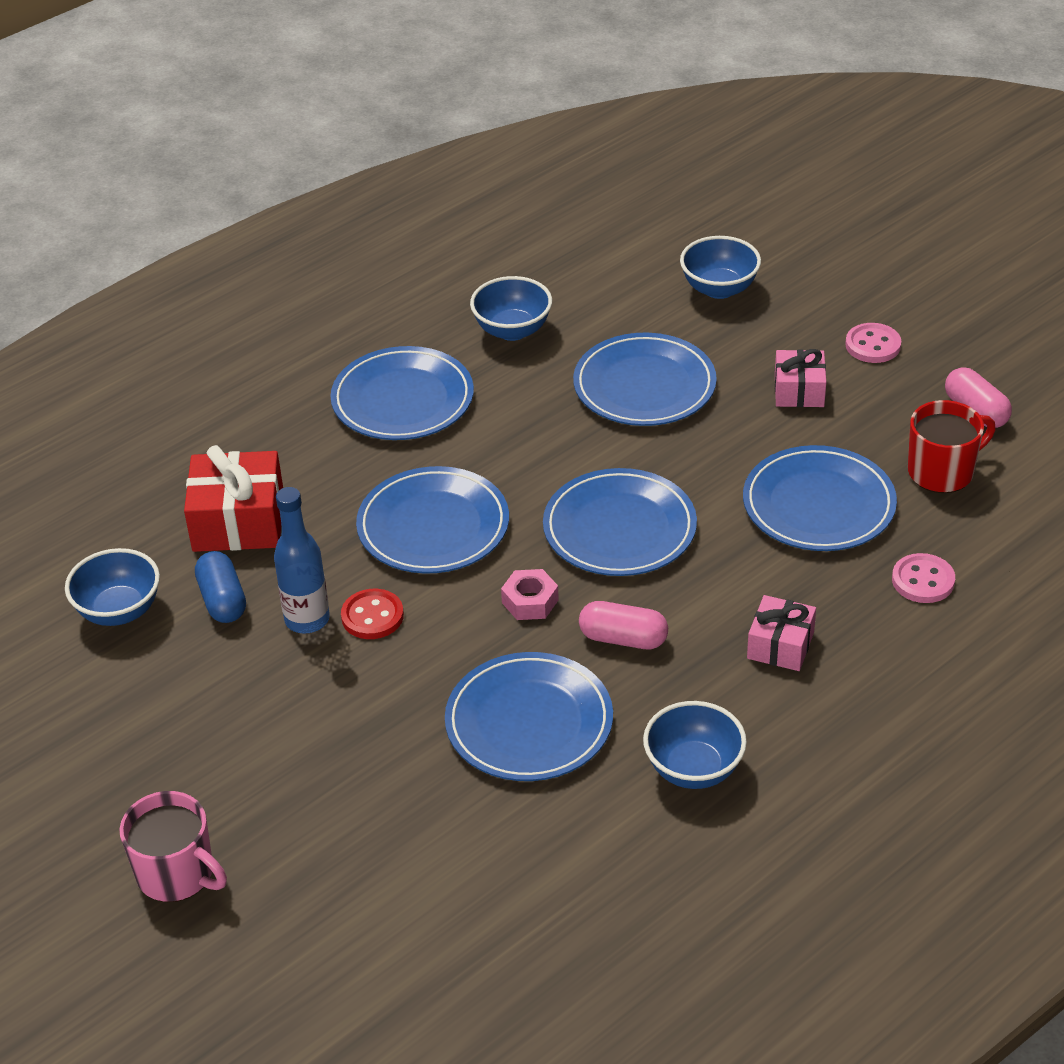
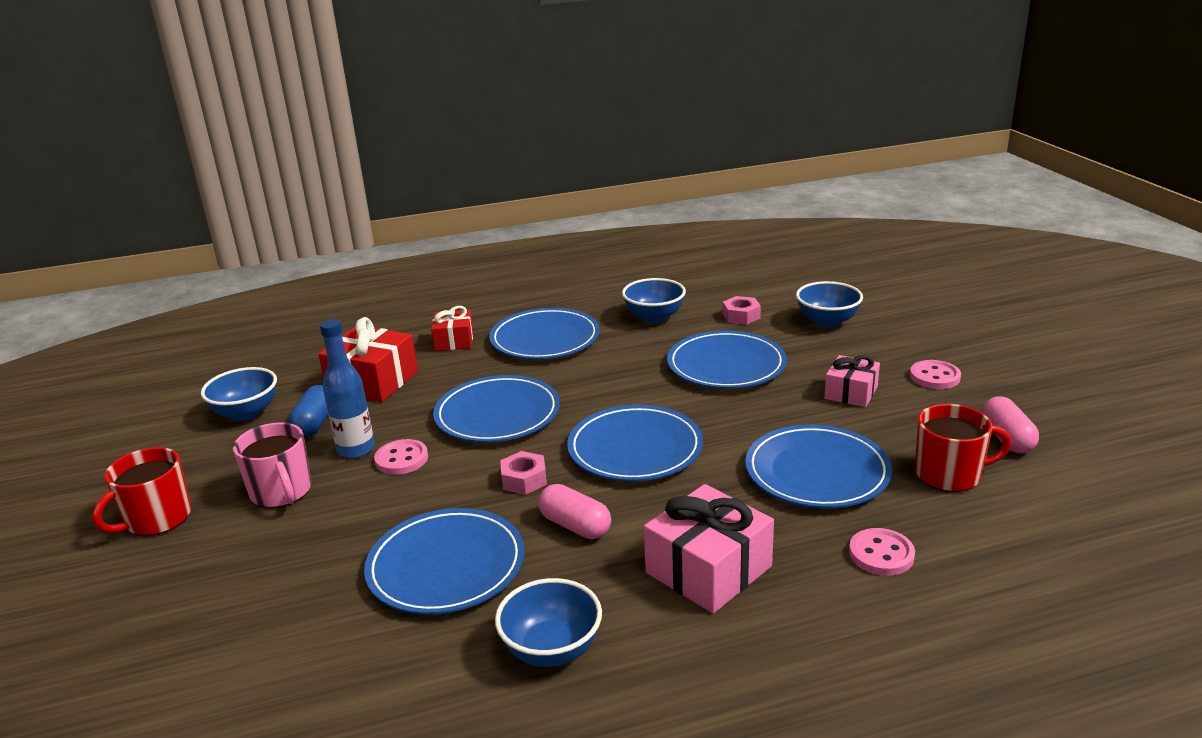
camera: 25 degrees right, 15 degrees down
pink mug [120,791,227,902] -> pink mug moved to [233,422,312,508]
red button [341,589,404,639] -> pink button [374,439,428,475]
pink gift [747,595,816,671] -> pink gift [644,484,774,613], size x1.64
none -> red mug [92,447,191,536]
none -> red gift [431,306,473,351]
none -> pink nut [723,296,761,325]

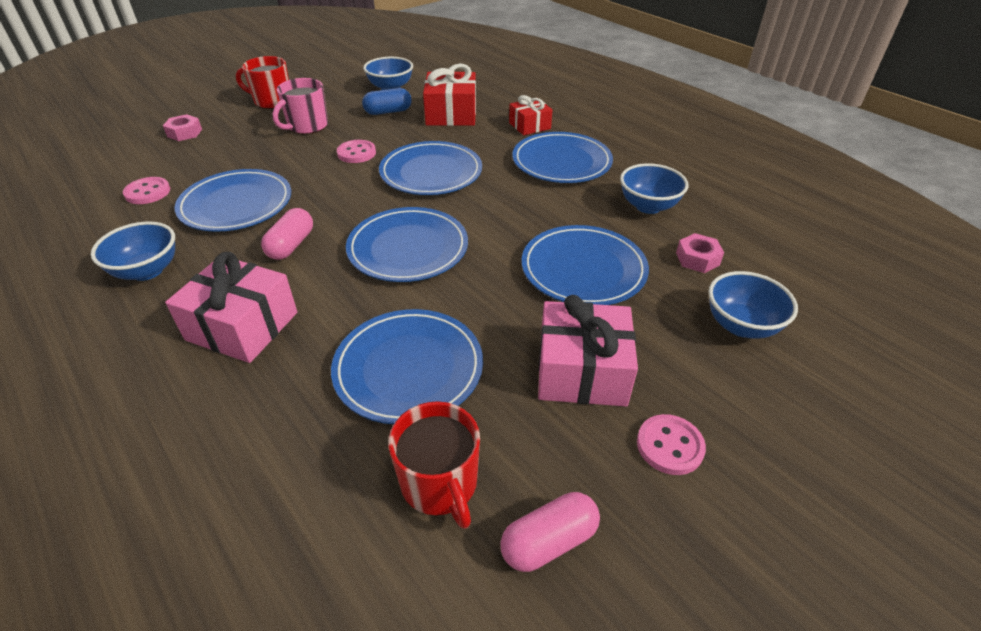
camera: 65 degrees right, 15 degrees up
blue bottle [320,319,375,458] -> none
pink nut [500,451,547,495] -> pink nut moved to [163,114,202,141]
pink gift [824,355,880,407] -> pink gift [538,295,638,406], size x1.64
pink button [849,528,915,576] -> pink button moved to [123,177,170,204]

